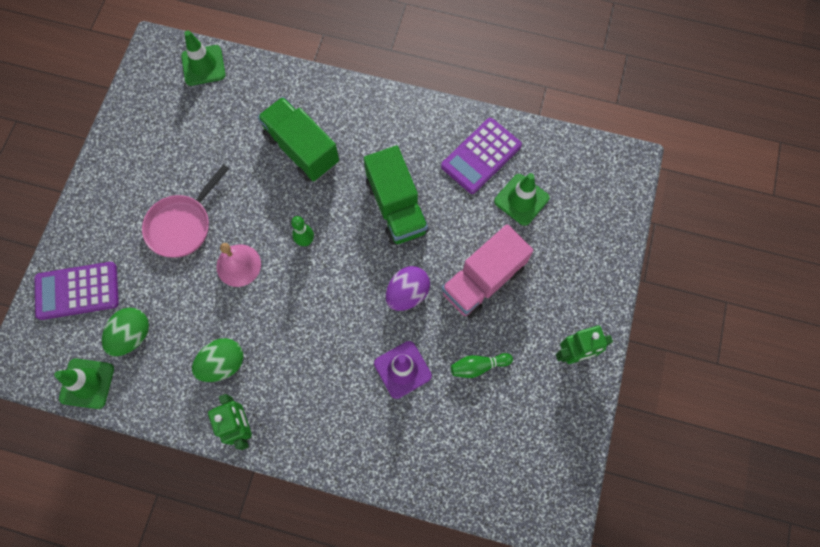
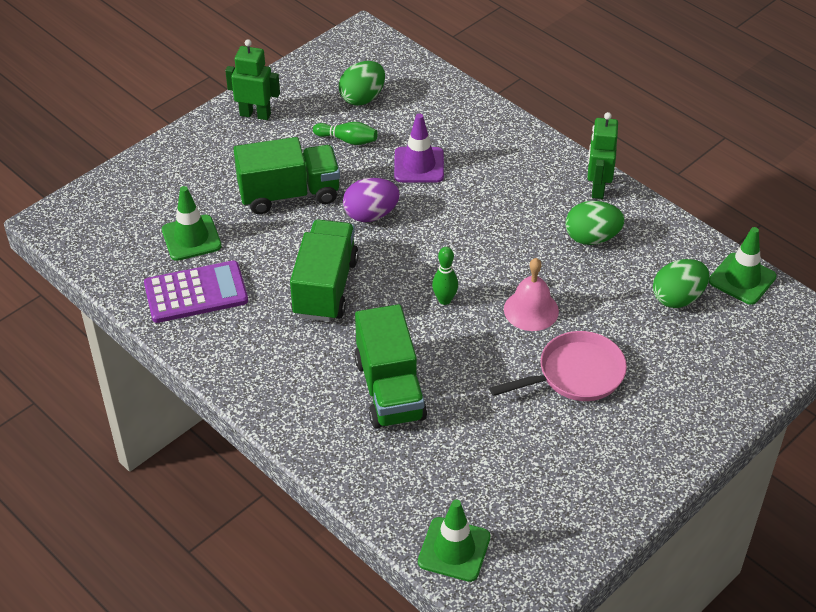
camera: 150 degrees left, 25 degrees down
purple calculator [35,262,119,320] -> none
pink truck [441,224,534,319] -> green truck [233,137,340,214]
none -> green egg [339,61,385,106]

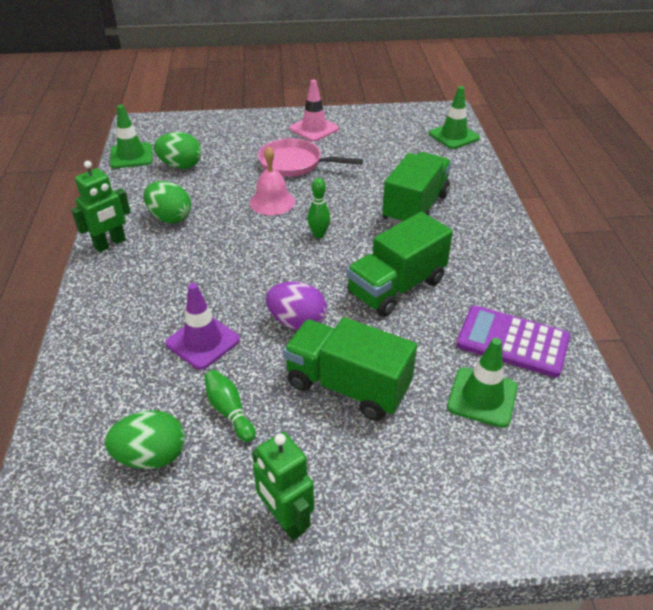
camera: 140 degrees left, 5 degrees down
none -> pink traffic cone [289,79,339,142]

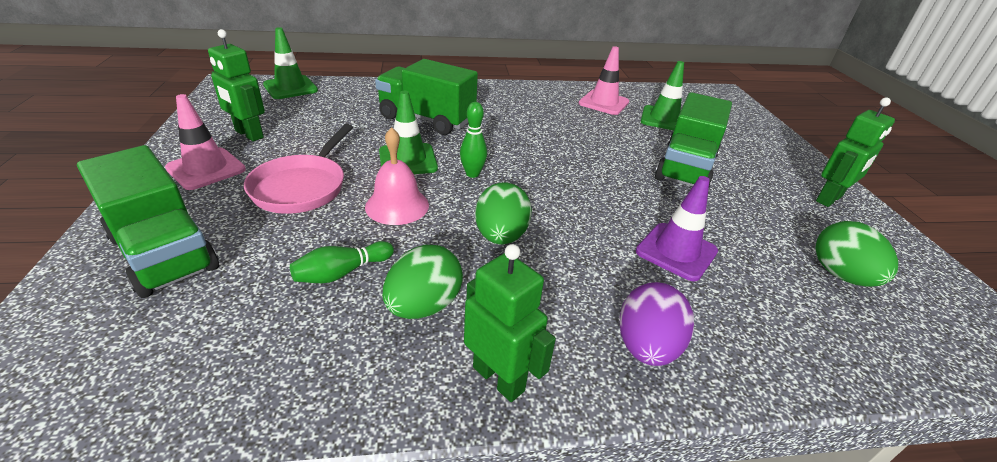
camera: 95 degrees left, 5 degrees down
green traffic cone [110,105,153,169] -> green traffic cone moved to [379,91,438,174]
green egg [154,132,202,169] -> green egg moved to [475,183,532,244]
green bowling pin [204,370,256,442] -> green bowling pin moved to [290,241,394,283]
purple egg [266,282,327,330] -> purple egg moved to [619,282,694,366]
green truck [346,212,453,317] -> green truck moved to [77,145,219,298]
purple calculator [456,305,570,378] -> pink traffic cone [578,46,629,115]
none -> green robot [208,29,265,141]

